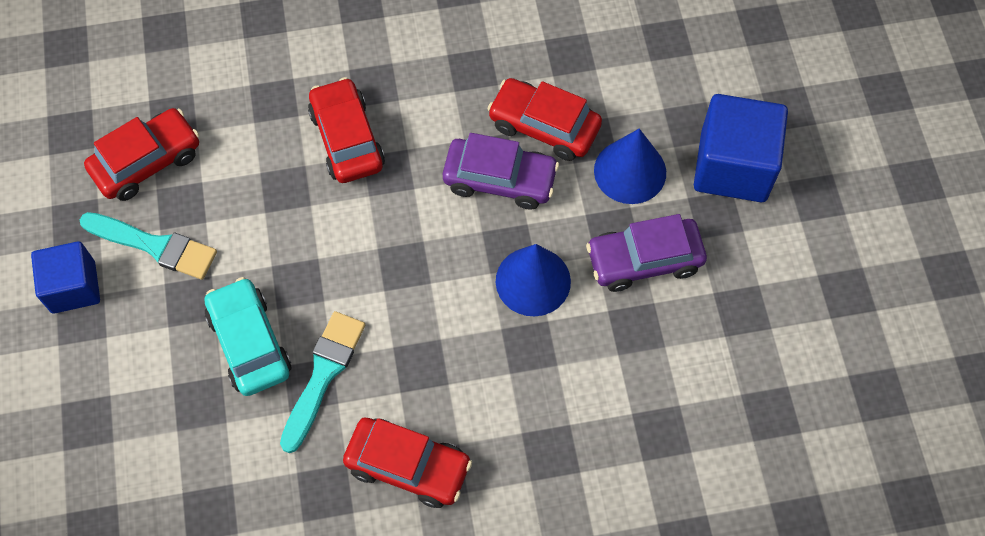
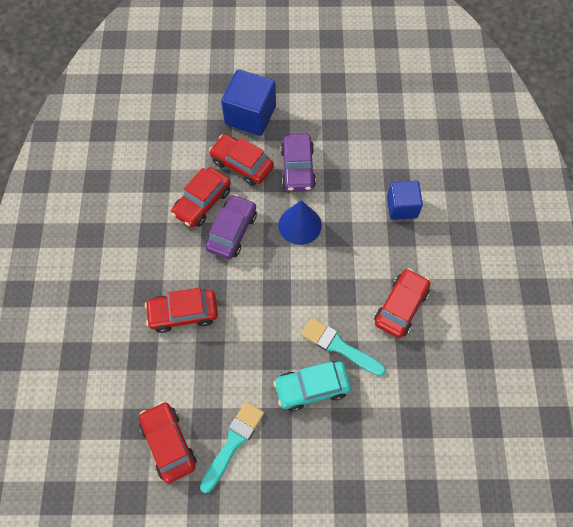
camera: 80 degrees left, 0 degrees up
blue cube [31,241,100,314] -> blue cube moved to [387,181,423,220]
blue cone [594,129,666,204] -> red car [209,134,274,186]

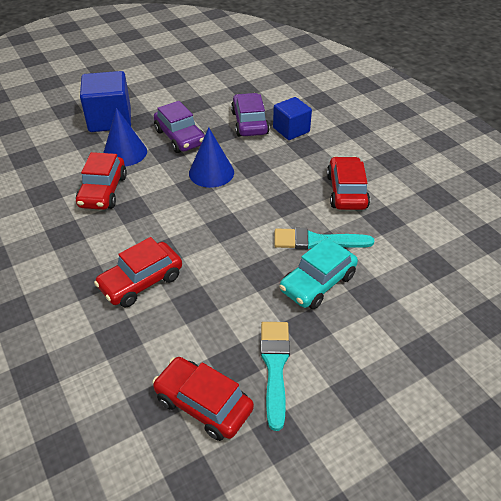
camera: 30 degrees left, 20 degrees down
purple car [205,194,257,259] -> purple car moved to [231,93,270,136]
red car [209,134,274,186] -> blue cone [103,108,147,166]

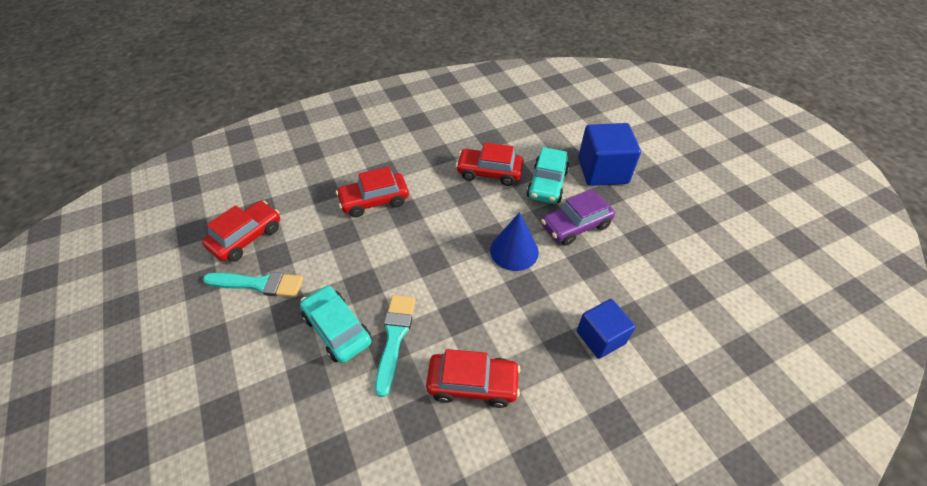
camera: 95 degrees right, 5 degrees up
red car [94,237,182,307] -> red car turned 75 degrees counterclockwise [336,167,409,217]
blue cone [103,108,147,166] -> turquoise car [526,147,569,204]
purple car [231,93,270,136] -> none

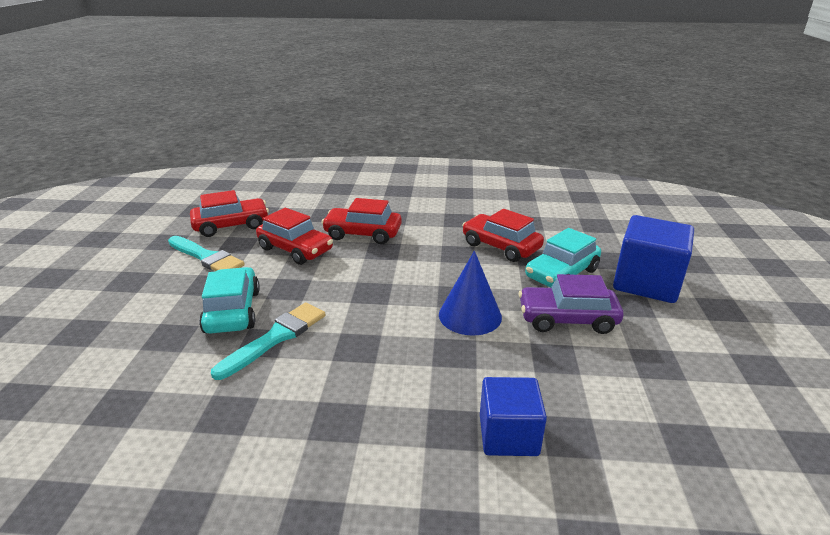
camera: 30 degrees right, 20 degrees down
red car [426,349,521,408] -> red car moved to [256,208,333,265]

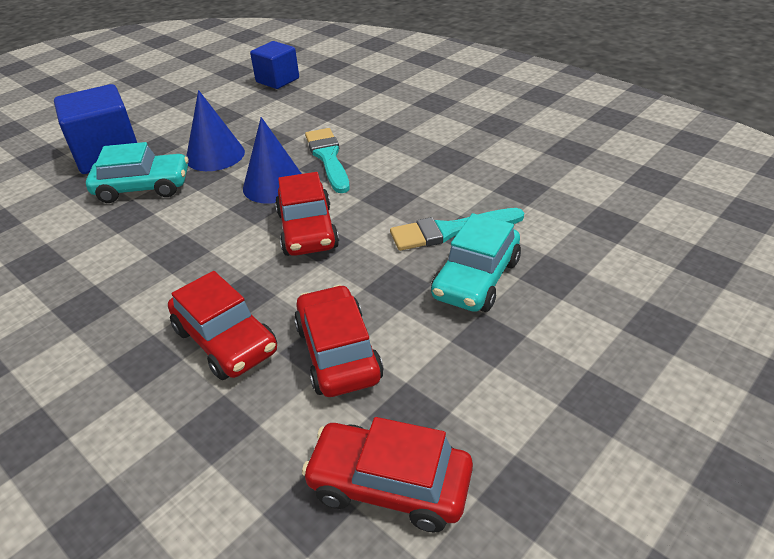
camera: 140 degrees left, 10 degrees up
turquoise brush [168,236,245,271] -> turquoise brush moved to [305,128,350,193]
red car [462,209,544,262] -> red car moved to [275,172,339,256]
blue cube [480,377,547,456] -> blue cube moved to [250,41,299,89]
purple car [519,274,623,334] -> blue cone [186,90,245,171]

